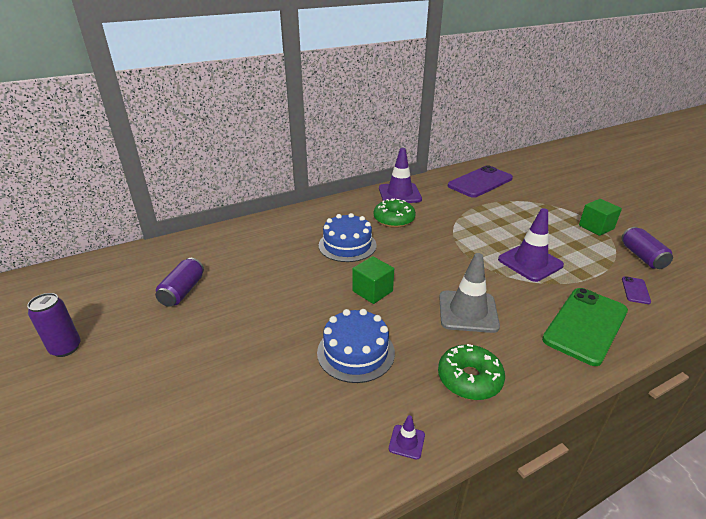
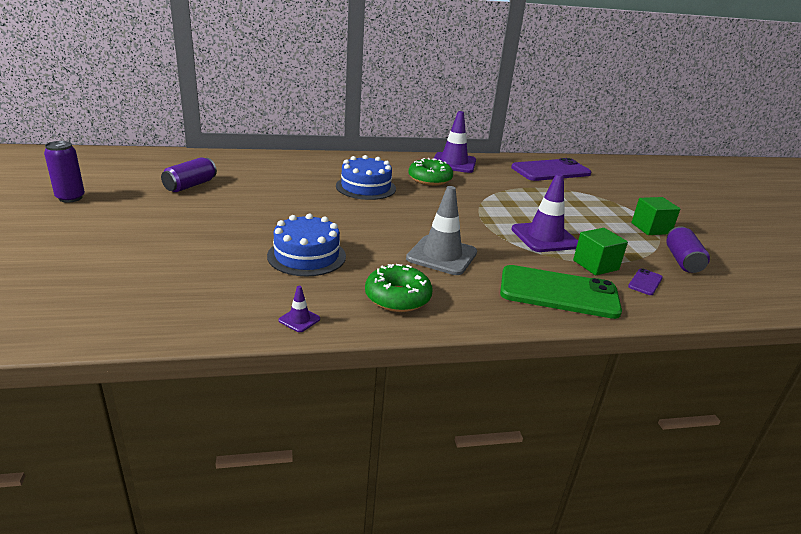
camera: 15 degrees right, 5 degrees down
green cube [352,256,394,304] -> green cube moved to [573,228,628,275]
green phone [542,288,628,366] -> green phone turned 45 degrees clockwise [500,265,622,319]

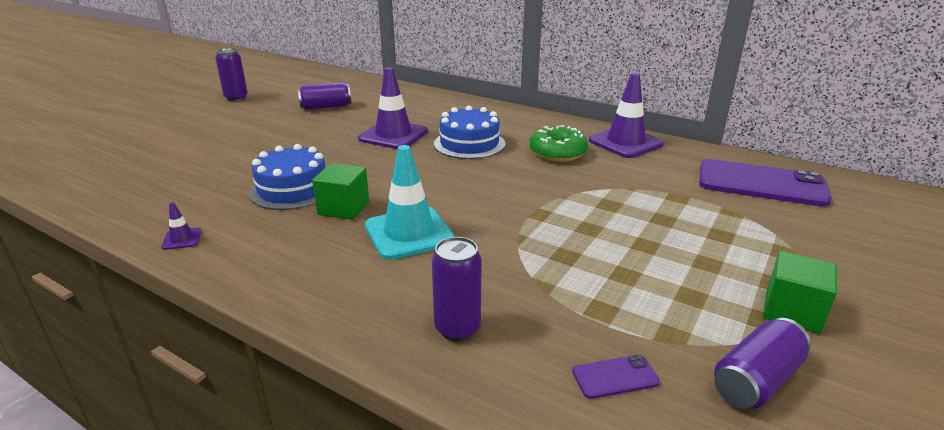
camera: 45 degrees right, 0 degrees up
green donut [365,264,433,312] -> none
grey traffic cone [406,186,477,275] -> turquoise traffic cone [365,145,455,260]
green phone [500,265,622,319] -> purple can [432,237,482,341]
purple traffic cone [511,173,578,252] -> purple traffic cone moved to [358,67,428,149]
green cube [573,228,628,275] -> green cube moved to [312,163,369,220]

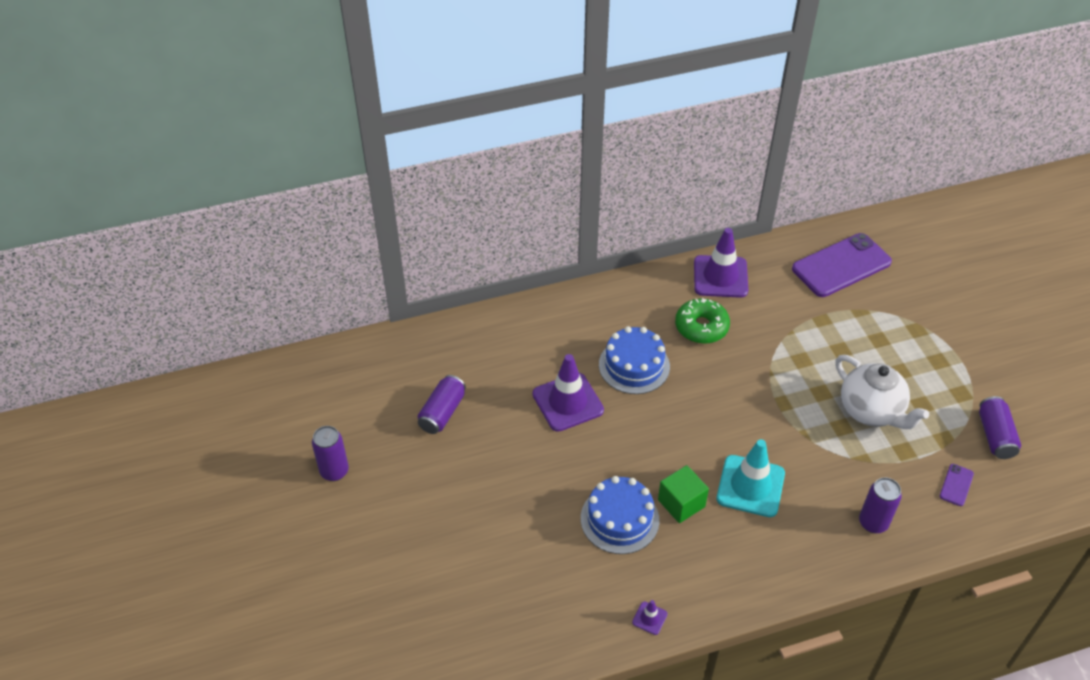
camera: 50 degrees left, 20 degrees up
green cube [763,251,837,334] -> none
none -> white teapot [835,355,929,429]

